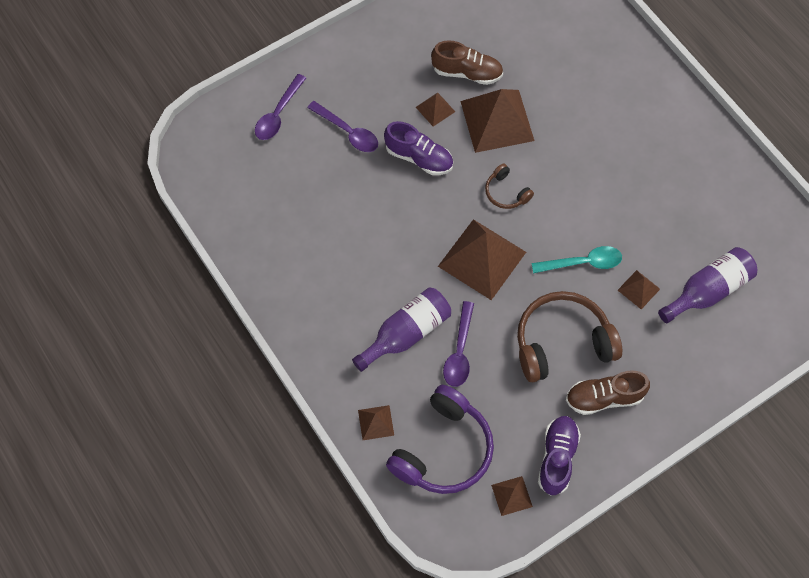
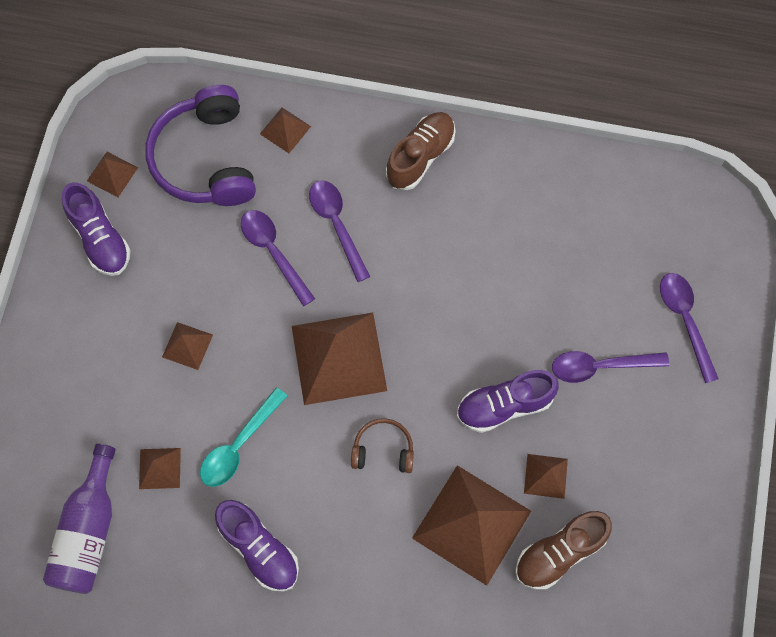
camera: 135 degrees right, 5 degrees up
purple bottle [352,287,451,372] -> purple spoon [309,180,371,282]
brown headphones [517,291,622,382] -> brown pyramid [162,322,213,370]
brown shoe [566,370,650,415] -> brown shoe moved to [386,112,455,190]
none -> purple shoe [215,500,299,592]

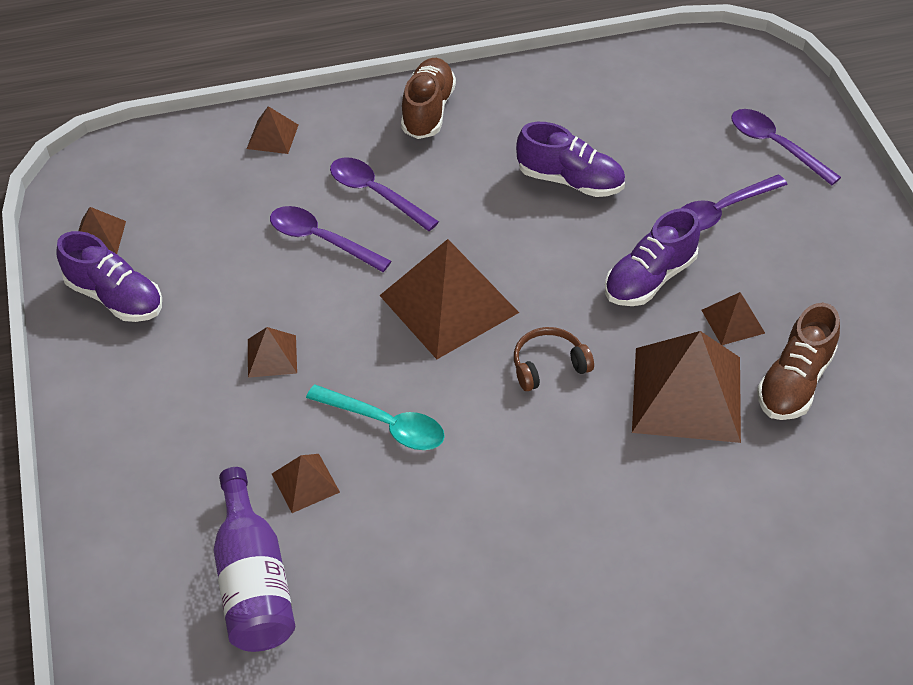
camera: 25 degrees left, 20 degrees down
purple headphones [145,85,256,206] -> none
turquoise spoon [200,387,287,487] -> turquoise spoon turned 75 degrees counterclockwise [306,385,445,450]
purple shoe [215,500,299,592] -> purple shoe moved to [516,122,625,197]

